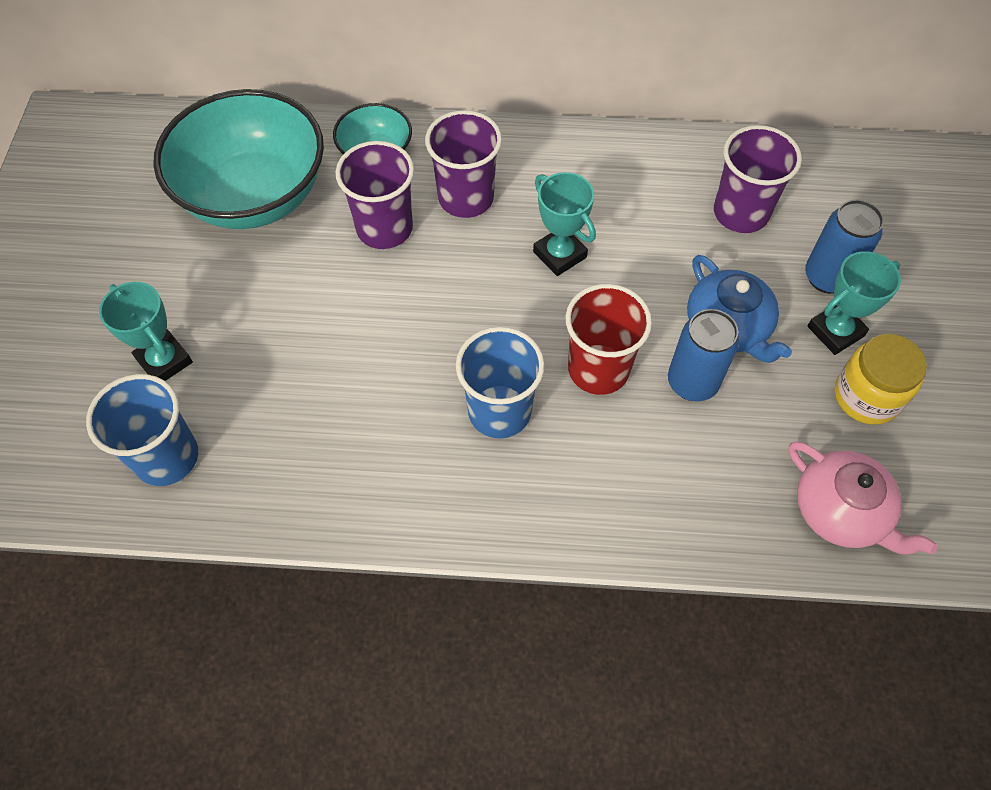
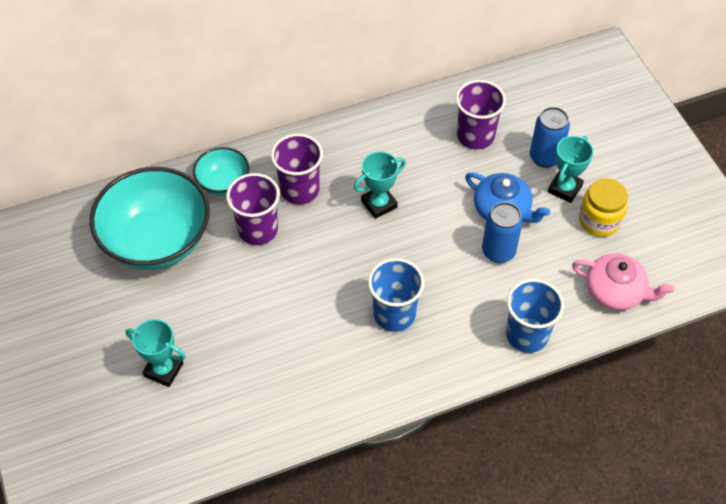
camera: 25 degrees left, 5 degrees down
blue cup [86,374,198,486] -> blue cup moved to [506,279,564,353]
turquoise trophy [533,172,596,276] -> turquoise trophy turned 60 degrees counterclockwise [354,151,406,219]
red cup [565,284,652,395] -> none

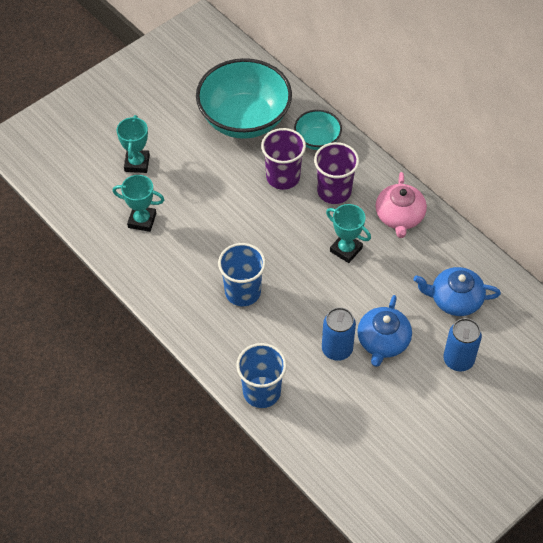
camera: 70 degrees right, 0 degrees up
purple cup [456,80,506,150] -> blue teapot [413,267,501,316]
turquoise trophy [548,136,594,203] -> turquoise trophy moved to [113,175,164,232]
pink teapot [572,253,675,310] -> pink teapot moved to [375,172,427,238]
yellow jar [579,178,628,237] -> none

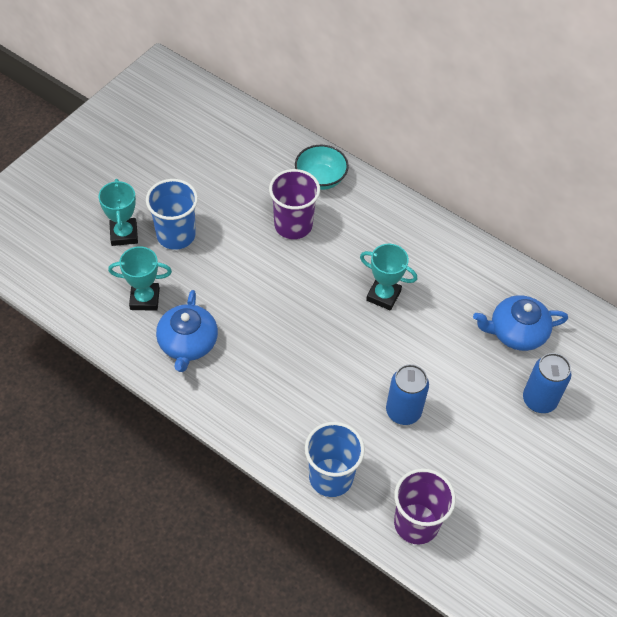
camera: 15 degrees left, 0 degrees up
turquoise bowl [196,58,292,139] -> none
blue cup [218,243,266,306] -> blue cup moved to [146,179,198,250]
purple cup [314,142,359,204] -> purple cup moved to [394,468,456,544]
blue teapot [357,295,412,367] -> blue teapot moved to [156,290,218,372]
pink teapot [375,172,427,238] -> none

